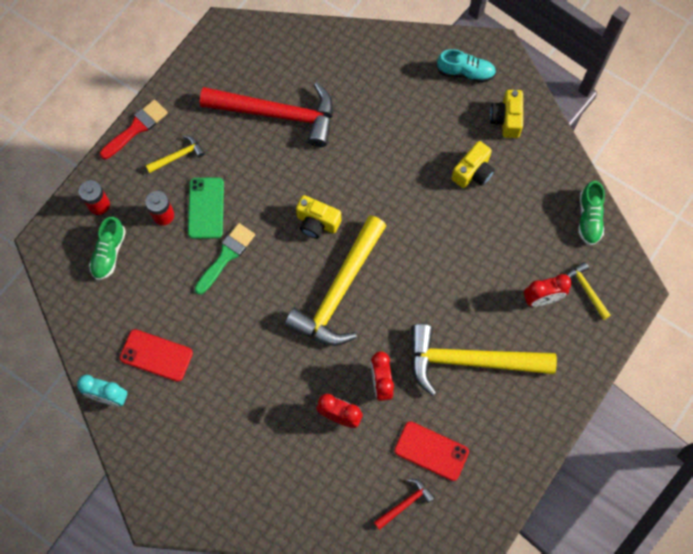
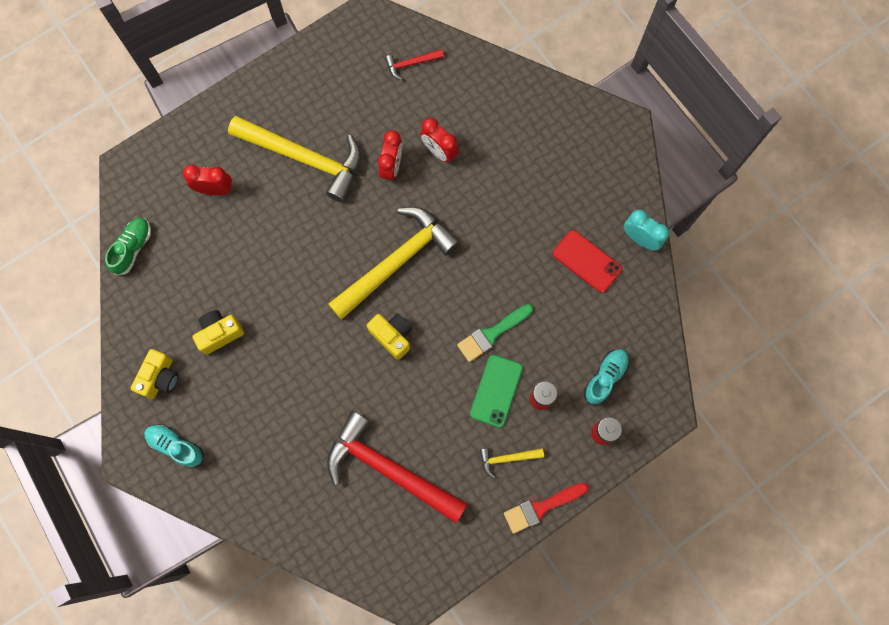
camera: 160 degrees left, 5 degrees up
green shoe [89,217,126,280] -> turquoise shoe [584,349,629,405]
red phone [394,421,469,481] -> none
yellow hammer [566,262,611,320] -> none

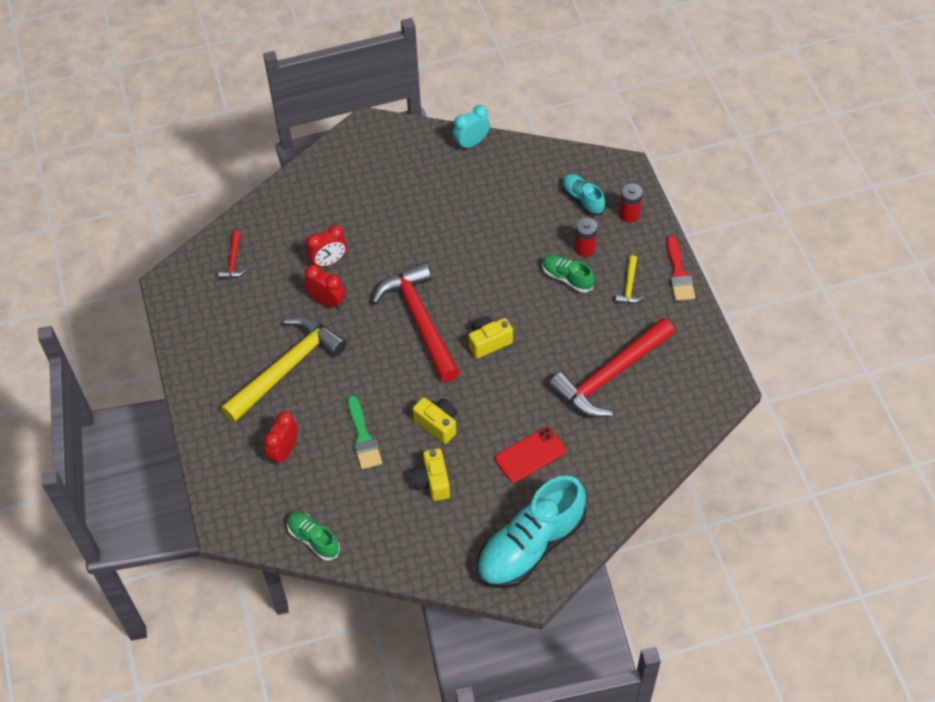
camera: 70 degrees left, 20 degrees down
yellow camera [131,349,178,399] -> yellow camera moved to [413,398,457,444]
turquoise shoe [144,424,203,468] -> turquoise shoe [477,475,586,589], size x2.01
yellow hammer [328,207,460,320] -> red hammer [372,262,460,382]
green brush [457,304,533,362] -> green brush moved to [348,395,382,469]
green phone [470,355,523,427] -> green shoe [542,255,594,293]
red phone [553,230,622,293] -> red phone moved to [495,427,566,483]

